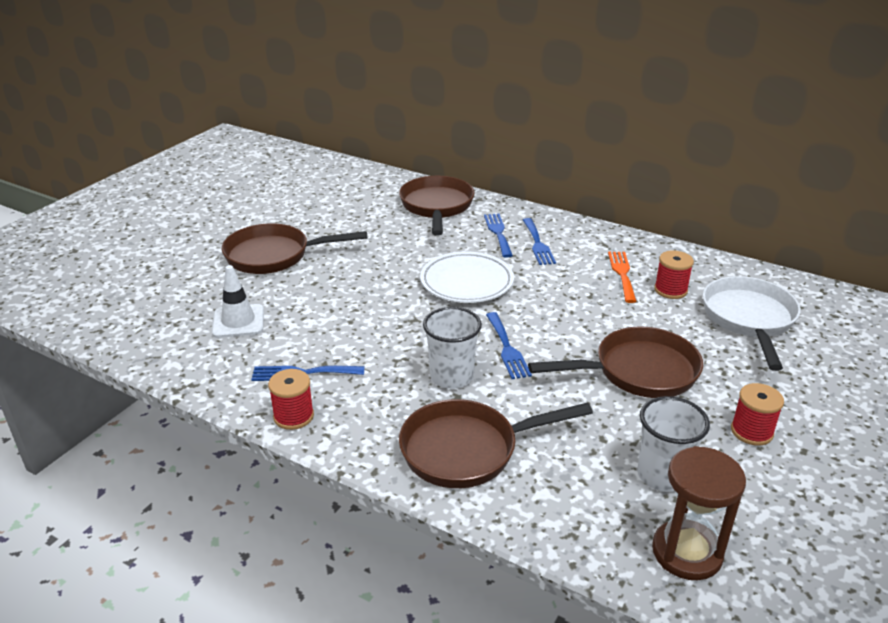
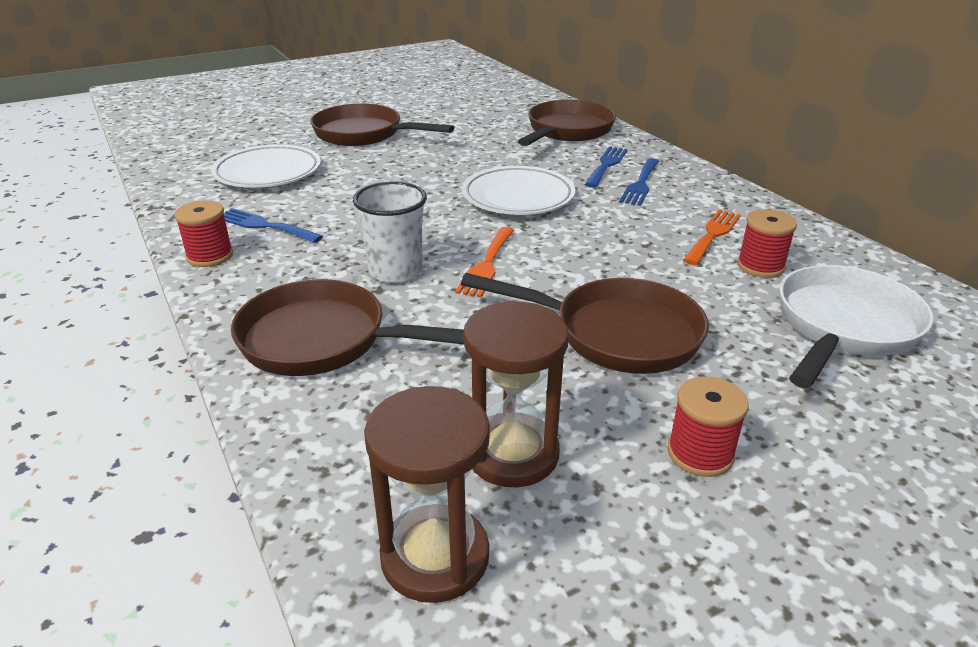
camera: 30 degrees right, 0 degrees up
white traffic cone [212,265,264,338] -> white plate [211,144,321,188]
blue fork [486,312,532,379] -> orange fork [455,227,514,298]
white cup [637,396,710,492] -> brown hourglass [463,300,569,487]

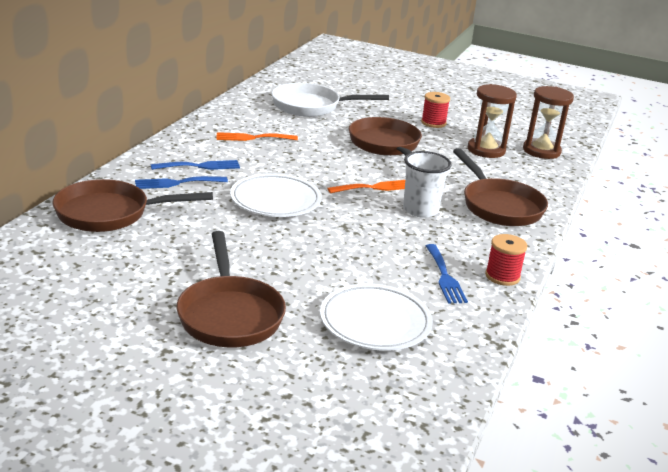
camera: 130 degrees left, 5 degrees down
red spool [737,210,797,278] -> none

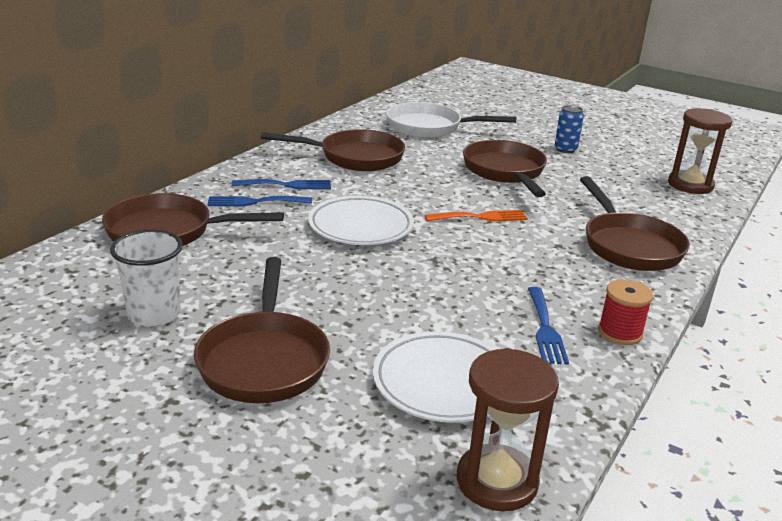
camera: 10 degrees right, 0 degrees up
orange fork [217,132,298,141] -> brown pan [261,129,405,171]
white cup [403,151,452,218] -> white cup moved to [110,229,183,327]
red spool [421,92,450,128] -> blue can [555,105,584,153]
brown hourglass [468,84,517,158] -> brown hourglass moved to [457,348,559,512]

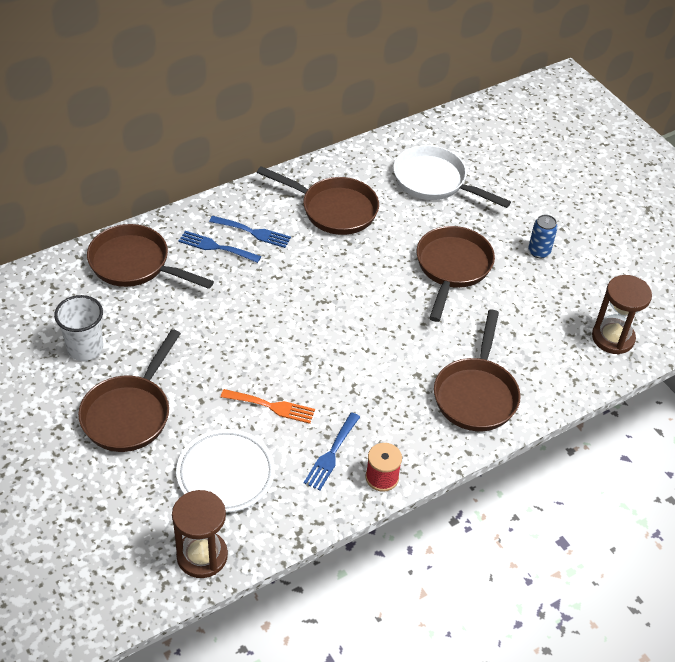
camera: 25 degrees right, 20 degrees up
white plate [308,196,414,245] -> none
orange fork [425,210,528,221] -> orange fork moved to [221,389,315,424]

